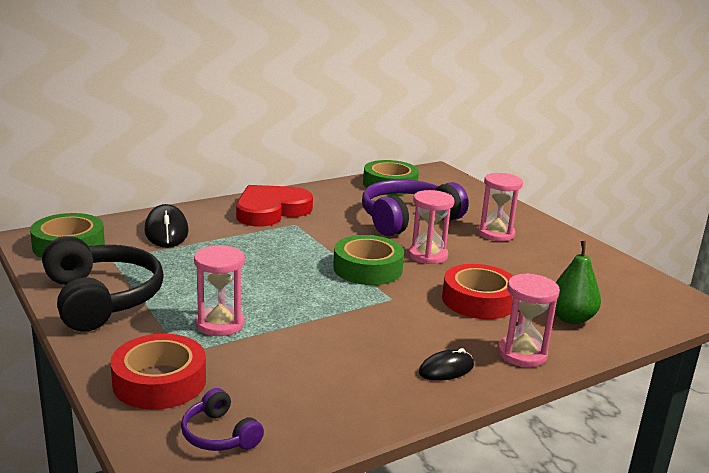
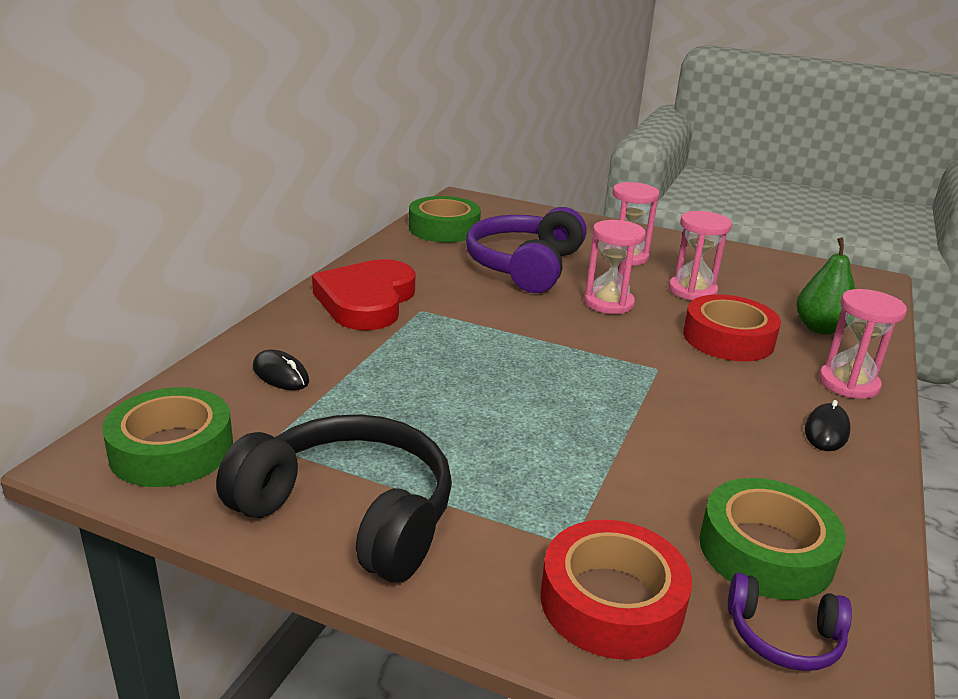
camera: 35 degrees left, 5 degrees up
black mouse [144,204,188,248] -> black mouse [253,350,309,390], size x0.60
pink hourglass [194,245,245,336] -> pink hourglass moved to [669,211,732,300]
green tape [333,235,404,285] -> green tape moved to [699,478,846,600]

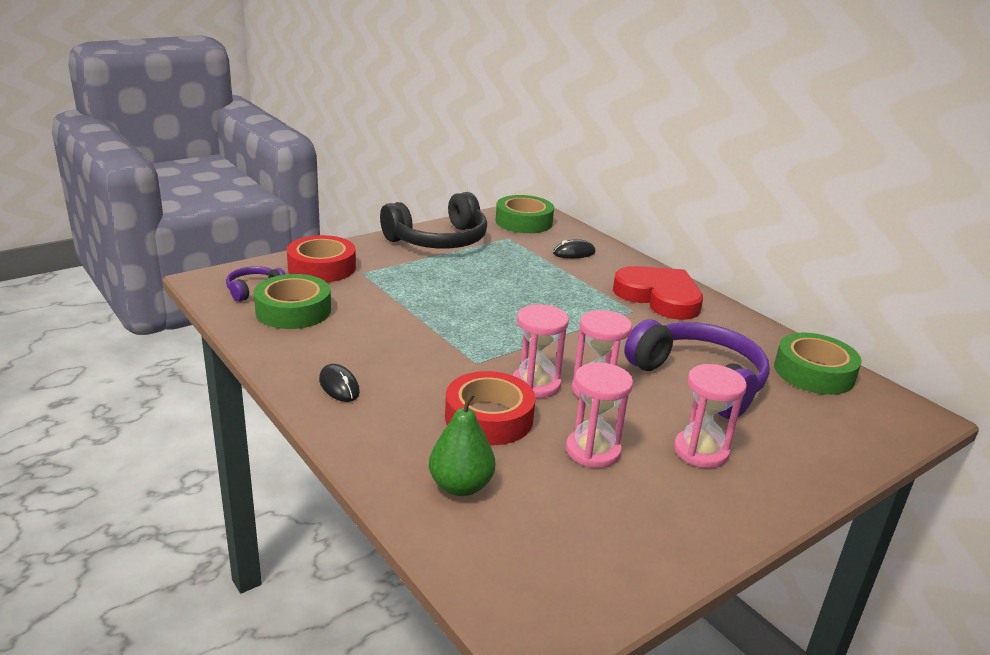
camera: 120 degrees right, 0 degrees up
pink hourglass [819,289,907,399] -> pink hourglass moved to [512,304,569,398]

